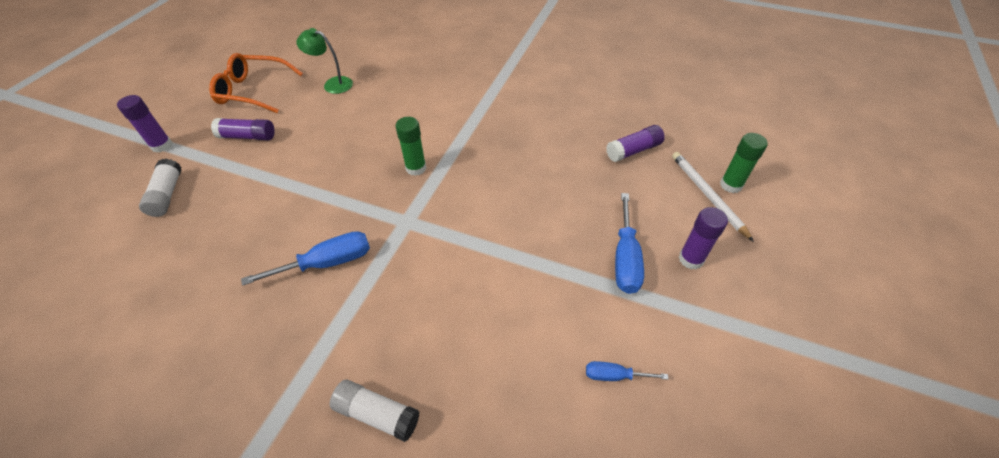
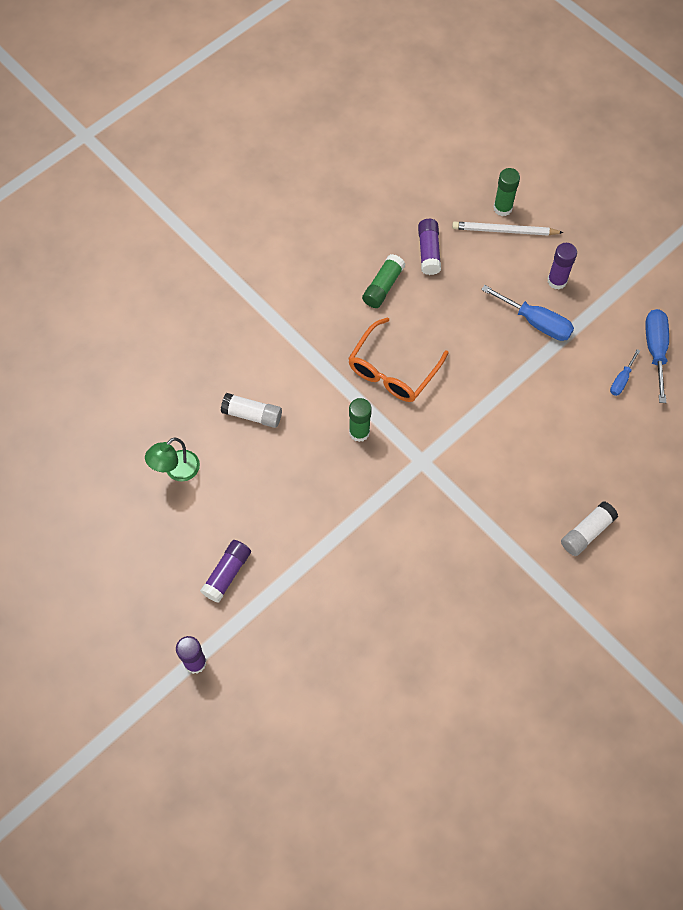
camera: 65 degrees left, 15 degrees up
white glue stick [139,158,181,217] -> white glue stick moved to [221,393,282,428]
orange glasses [209,53,303,113] -> orange glasses moved to [348,317,449,402]
blue screwdriver [241,231,370,286] -> blue screwdriver moved to [645,309,669,403]
none -> green glue stick [362,254,405,308]

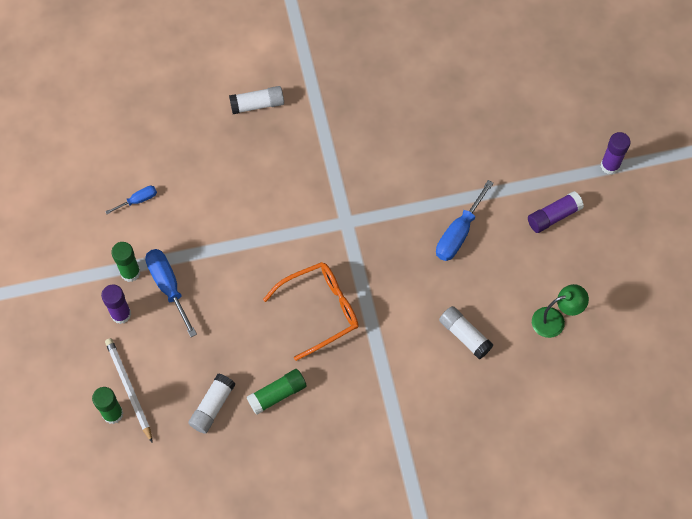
camera: 150 degrees left, 0 degrees up
green glue stick [349,398,372,442] -> green glue stick moved to [111,242,141,282]
purple glue stick [418,219,441,275] -> white glue stick [188,374,235,434]
white pencil [452,222,564,236] -> white pencil turned 150 degrees counterclockwise [105,338,153,443]
blue screwdriver [645,309,669,403] -> blue screwdriver moved to [436,180,494,261]

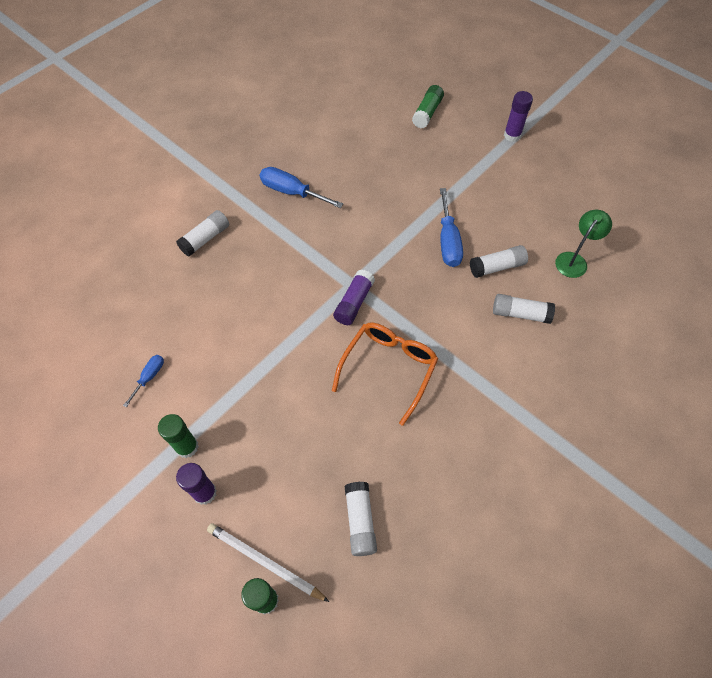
camera: 35 degrees left, 5 degrees down
blue screwdriver [145,249,197,337] -> blue screwdriver moved to [260,167,343,208]
green glue stick [247,369,307,415] -> green glue stick moved to [412,85,444,128]
purple glue stick [528,191,584,233] -> purple glue stick moved to [333,269,375,325]
none -> white glue stick [470,245,528,278]

